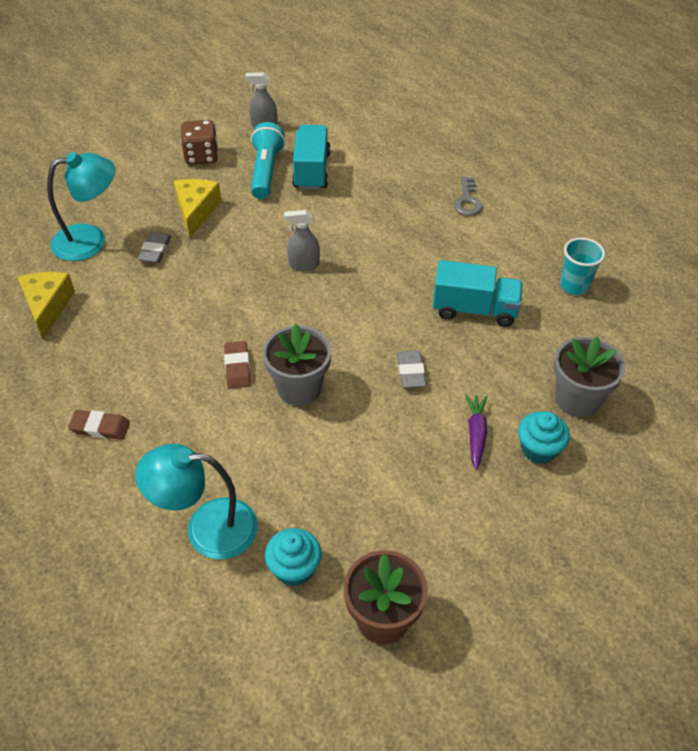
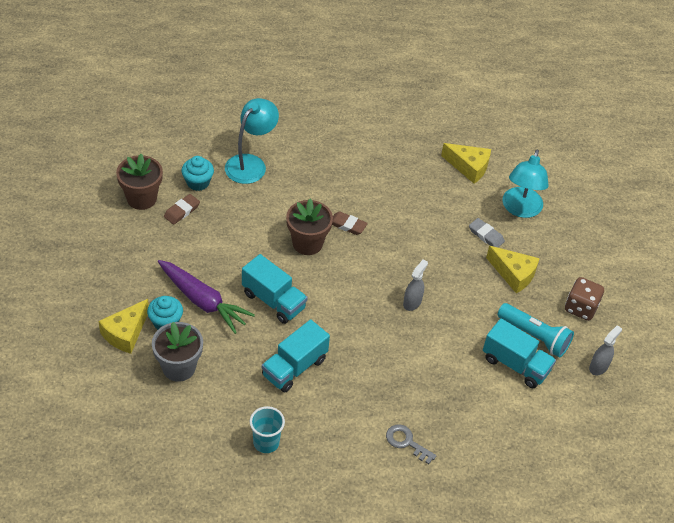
camera: 120 degrees right, 0 degrees up
brown eraser [68,410,130,440] -> brown eraser moved to [164,194,200,225]
grey flower pot [263,324,332,406] -> brown flower pot [286,199,333,255]
grey eraser [397,350,426,388] -> turquoise truck [242,254,308,324]
purple carrot [465,394,488,470] -> purple carrot [158,260,255,334], size x1.86
none -> yellow cheese [99,299,149,354]

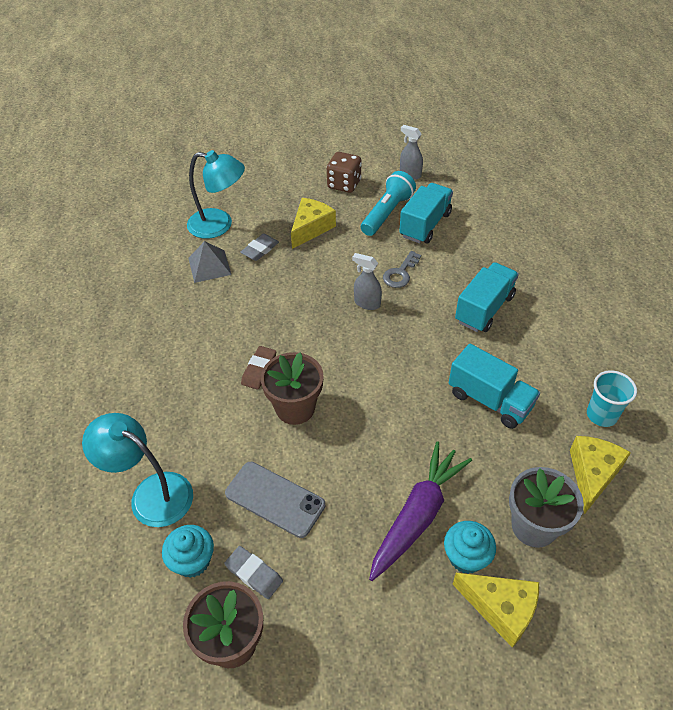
camera: 90 degrees left, 0 degrees up
brown eraser [164,194,200,225] -> grey eraser [224,546,283,599]
turquoise truck [242,254,308,324] -> turquoise truck moved to [455,262,519,332]
grey key [386,424,437,464] -> grey key moved to [383,251,421,288]
yellow cheese [441,143,491,184] -> yellow cheese moved to [570,436,631,514]
none -> grey pyramid [188,241,231,283]
none -> grey phone [225,462,325,538]

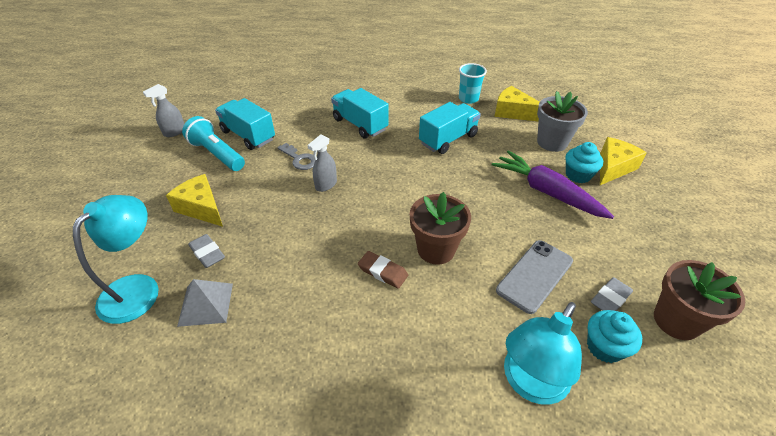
camera: 80 degrees left, 5 degrees down
brown dice [327,152,362,193] -> none

